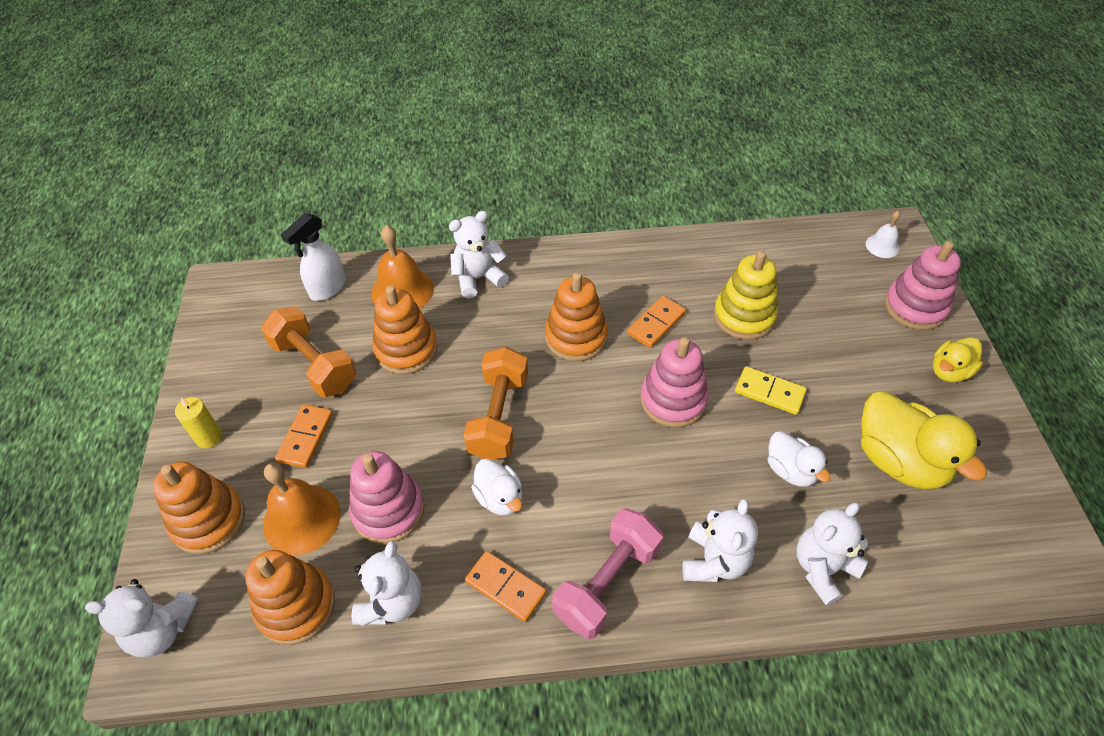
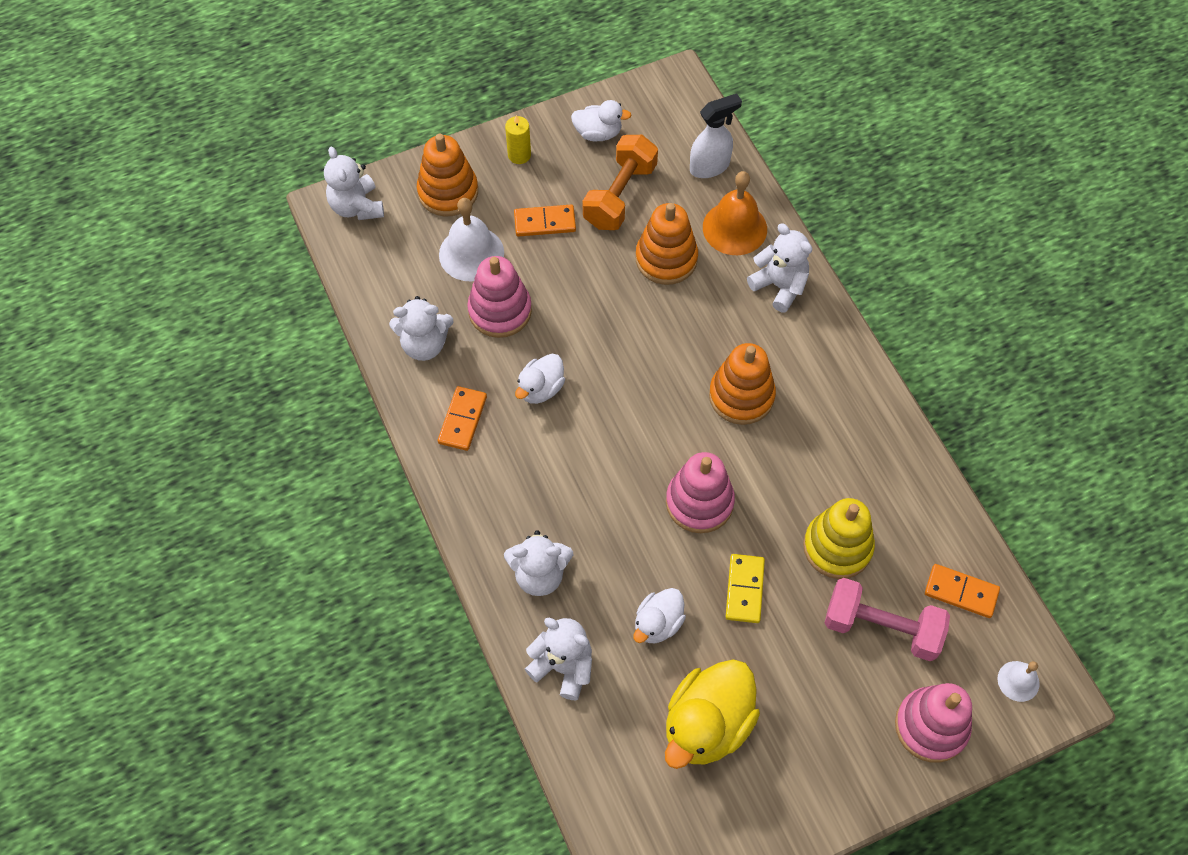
camera: 70 degrees right, 10 degrees up
orange stacking toy [245,550,335,645] -> none
orange bell [263,463,341,555] -> white bell [439,198,504,282]
white spray bottle [281,213,346,301] -> white spray bottle turned 135 degrees clockwise [690,93,742,178]
orange dumbbell [463,347,528,460] -> none
pink dumbbell [552,508,663,639] -> pink dumbbell moved to [825,578,950,661]
orange domino [627,296,686,348] -> orange domino moved to [925,564,1000,618]
yellow duck [933,337,983,382] -> none
none -> white duck [571,100,631,141]

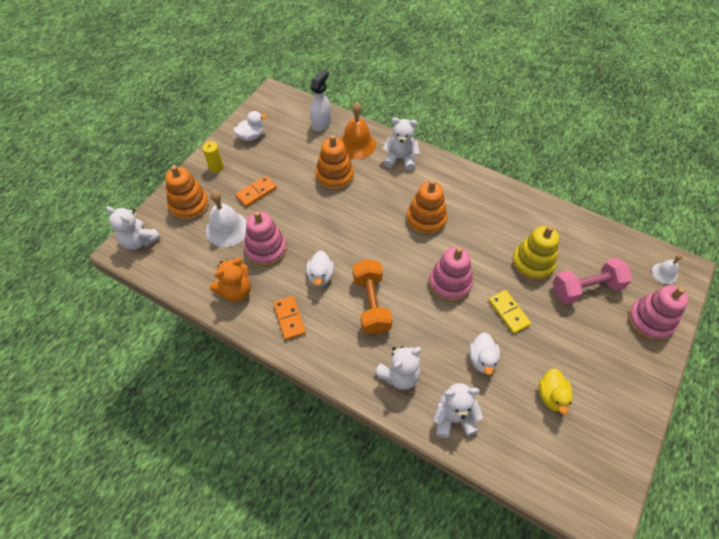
camera: 35 degrees left, 5 degrees down
white teddy bear [389,296,454,361] -> orange teddy bear [210,258,251,302]
orange dumbbell [583,135,658,230] -> orange dumbbell moved to [353,259,392,335]
yellow duck [665,659,760,769] -> yellow duck [539,368,573,415], size x0.56
orange domino [925,564,1000,618] -> none

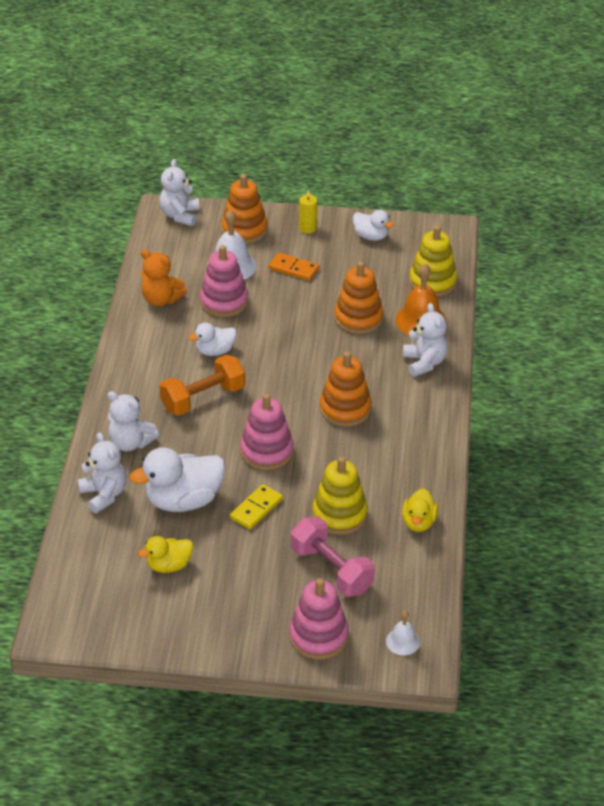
camera: 65 degrees right, 15 degrees down
orange domino [273,296,306,340] -> none
white spray bottle [310,70,331,131] -> yellow stacking toy [409,226,457,297]
white duck [469,332,500,375] -> white duck [130,448,225,512], size x1.78
none -> yellow duck [402,488,438,532]

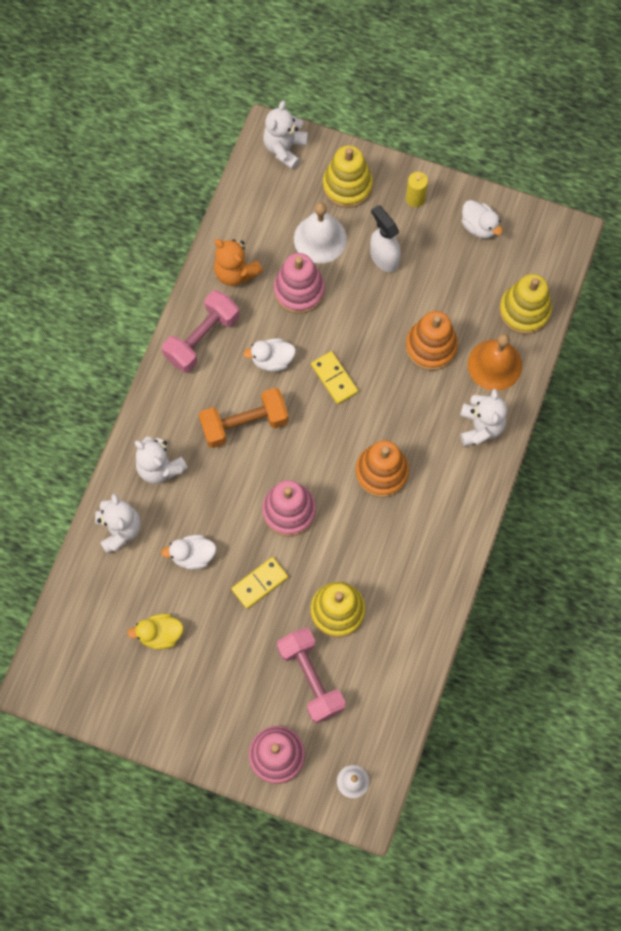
camera: 15 degrees right, 30 degrees up
white duck [130,448,225,512] -> white duck [161,535,216,570], size x0.56
orange stacking toy [221,174,267,244] -> yellow stacking toy [323,145,373,208]
orange domino [269,253,319,281] -> white spray bottle [370,205,401,272]
yellow duck [402,488,438,532] -> none
none -> pink dumbbell [162,290,239,373]
none -> yellow domino [311,351,358,404]

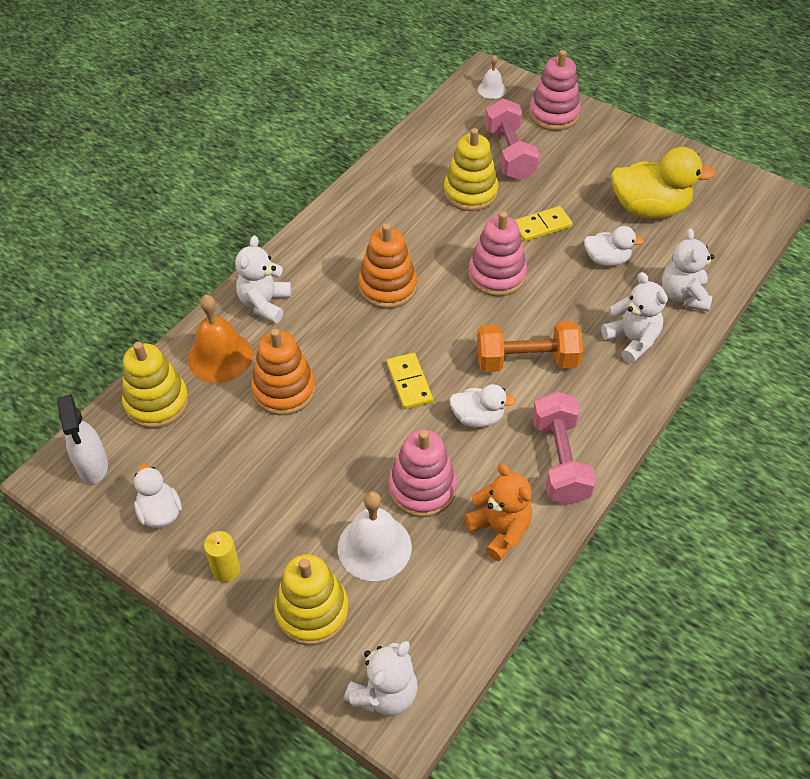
camera: 165 degrees left, 20 degrees down
yellow duck [127,614,183,650] -> yellow duck [611,147,716,218], size x1.78
pink dumbbell [162,290,239,373] -> pink dumbbell turned 60 degrees counterclockwise [532,391,596,505]
white spray bottle [370,205,401,272] -> white spray bottle moved to [57,394,108,484]

